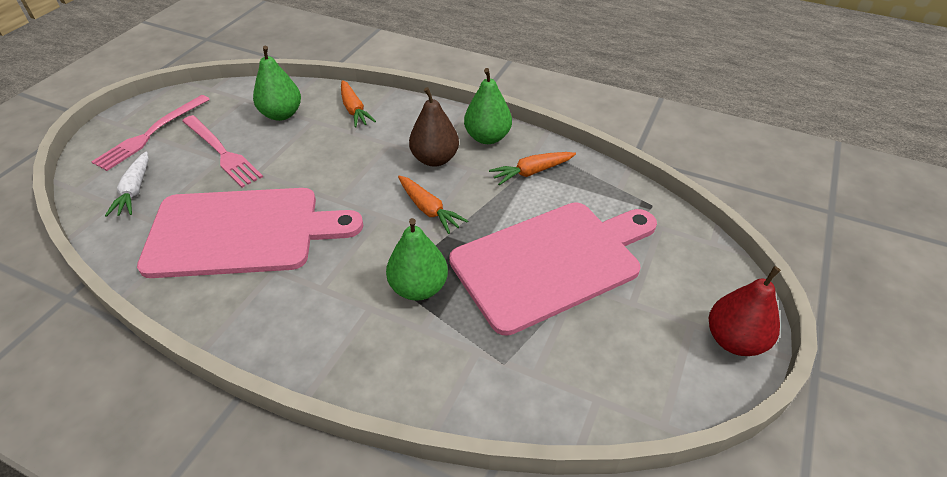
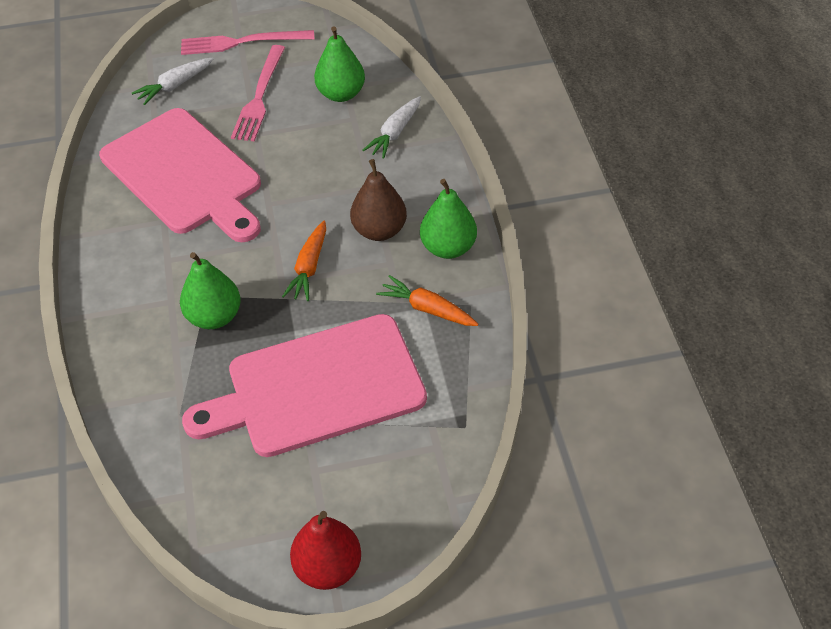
camera: 55 degrees right, 5 degrees up
orange carrot [341,80,376,128] -> white carrot [362,96,421,159]
pink cutting board [449,202,657,336] -> pink cutting board turned 135 degrees clockwise [182,314,427,457]

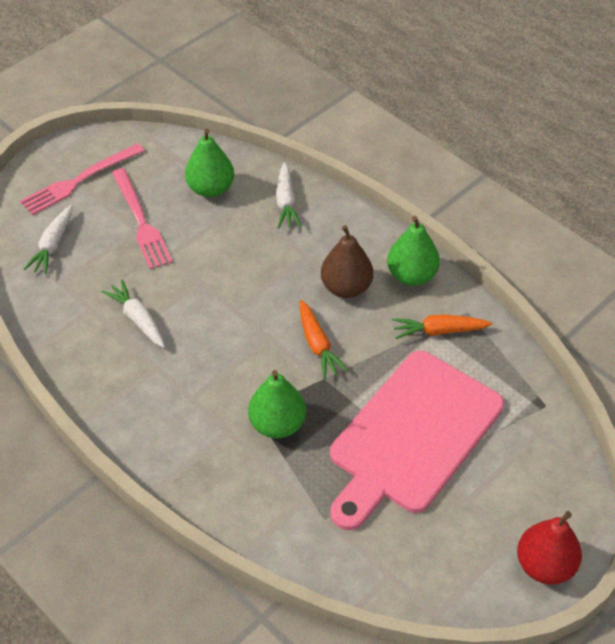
camera: 35 degrees left, 0 degrees up
pink cutting board [99,108,261,242] -> white carrot [102,280,165,348]

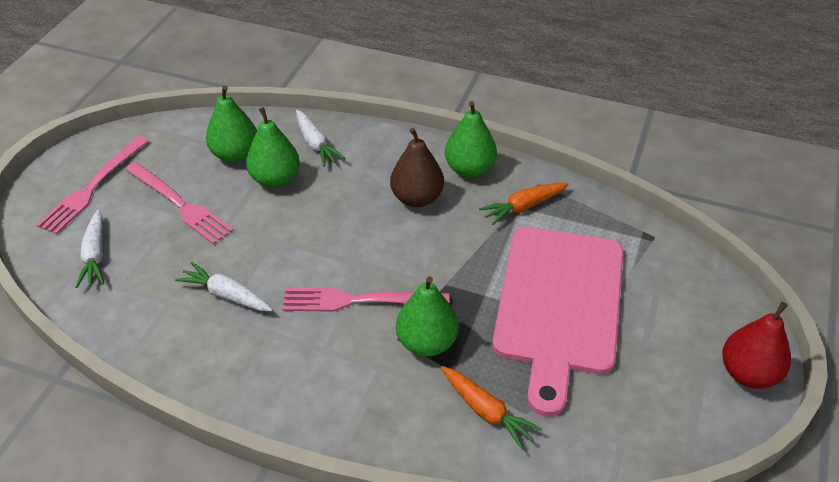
camera: 25 degrees left, 5 degrees down
orange carrot [300,300,348,379] -> orange carrot moved to [441,366,542,450]
none -> green pear [246,107,300,188]
none -> pink fork [282,288,449,312]

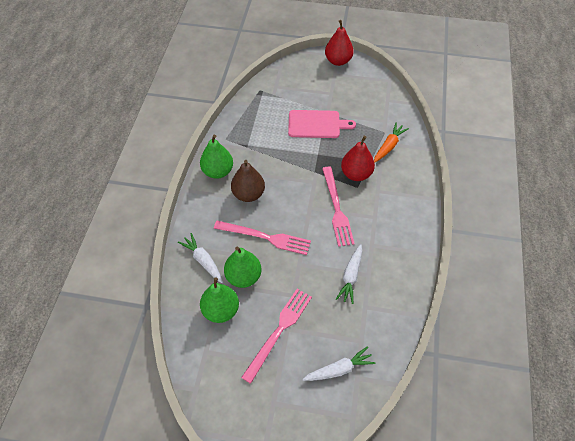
camera: 100 degrees left, 10 degrees up
pink fork [36,136,149,235] -> pink fork moved to [214,221,311,255]
white carrot [296,110,345,167] -> white carrot turned 90 degrees counterclockwise [178,233,223,283]
green pear [396,276,459,356] -> red pear [341,136,375,181]
orange carrot [479,183,569,225] -> none
pink cutting board [492,227,624,417] -> pink cutting board [288,110,356,138], size x0.58

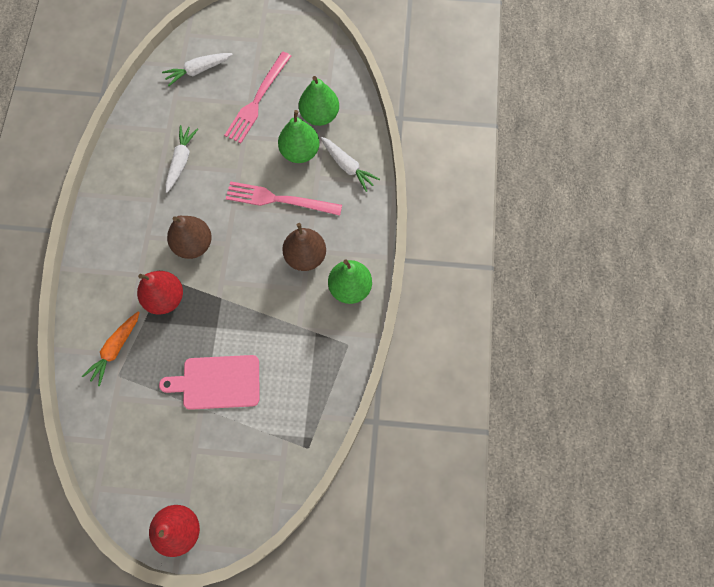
camera: 175 degrees right, 15 degrees up
pink fork [322,166,355,247] -> brown pear [167,216,212,259]

